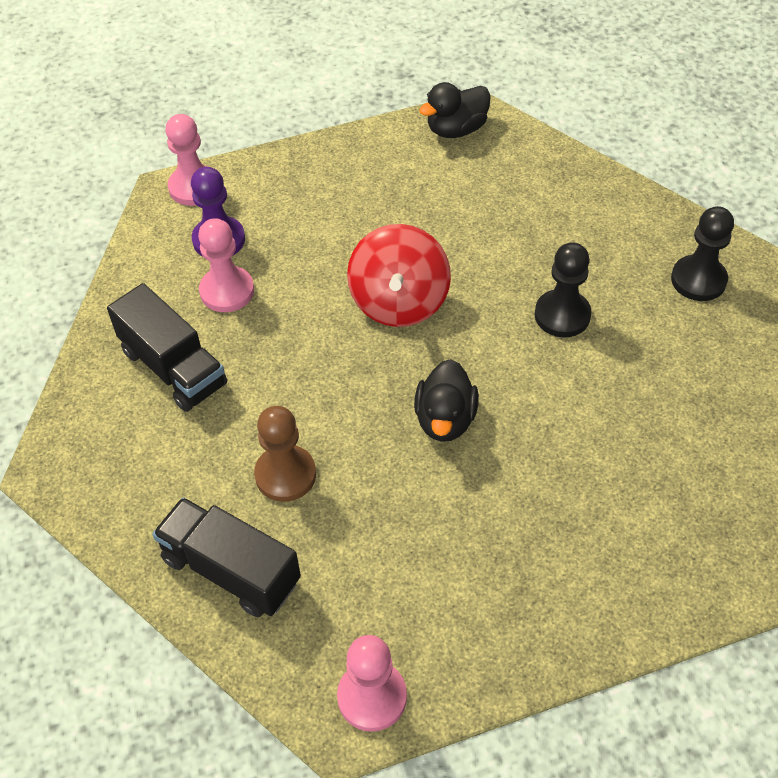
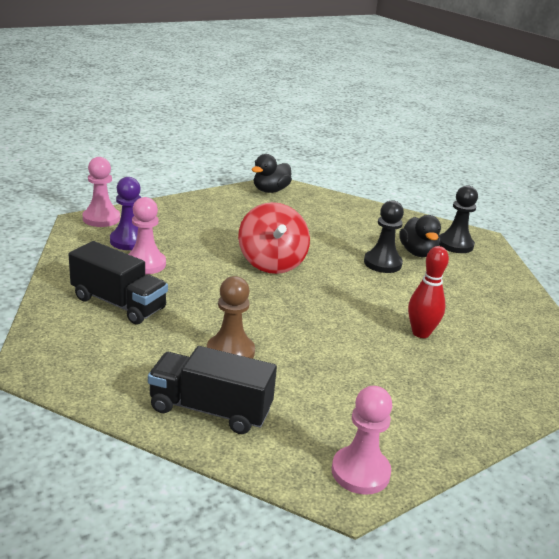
camera: 20 degrees left, 25 degrees down
black duck [414,359,479,442] -> black duck moved to [399,215,441,257]
none -> red bowling pin [408,246,449,338]

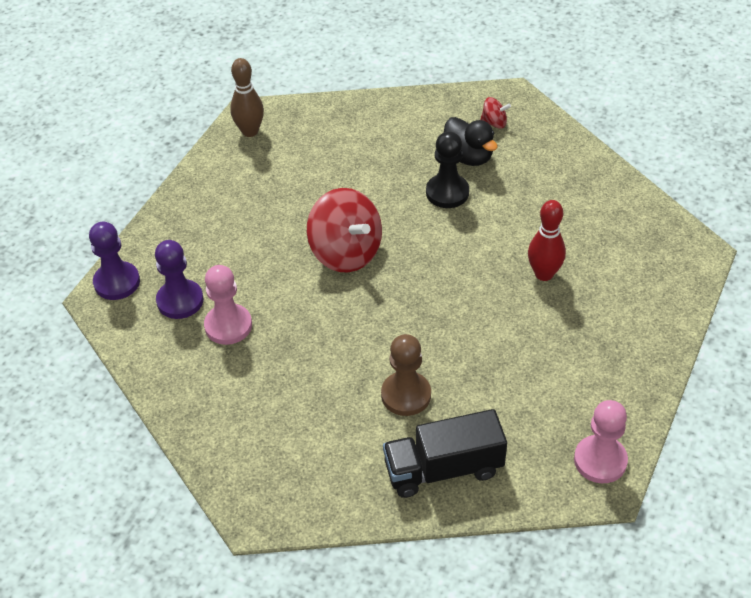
camera: 25 degrees left, 20 degrees up
black truck [69,241,168,325] -> none
pink pawn [83,157,120,227] -> purple pawn [89,222,140,300]
black duck [252,154,292,193] -> brown bowling pin [230,58,264,137]
black pawn [439,185,478,253] -> red spinning top [480,97,511,129]

